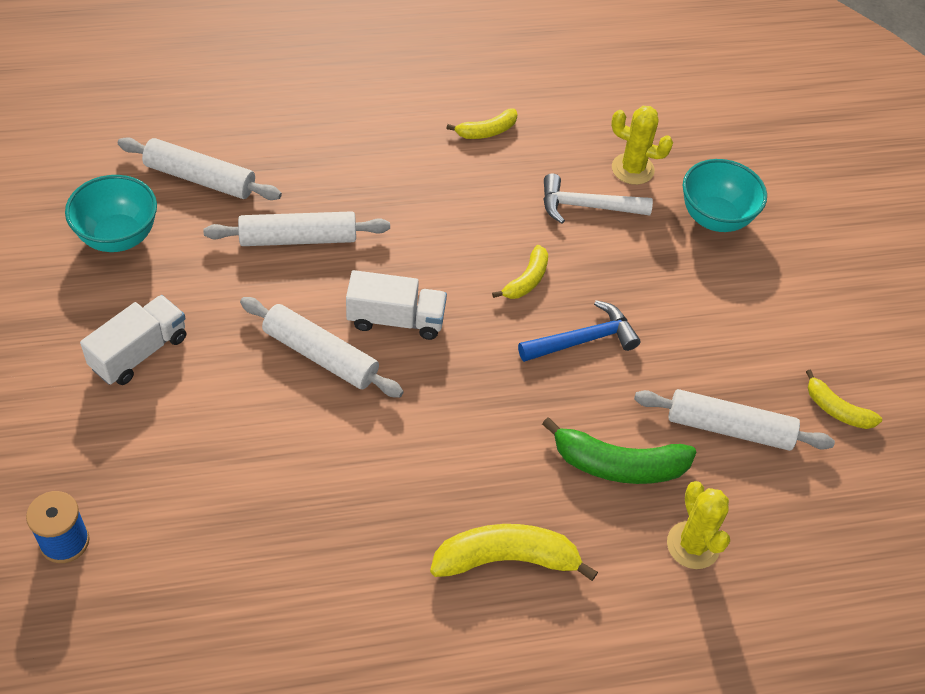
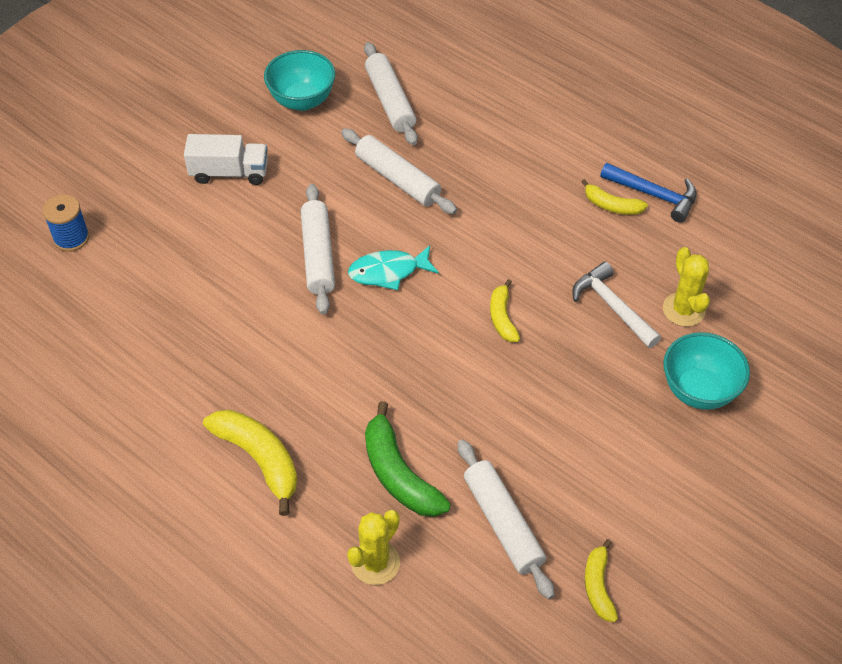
camera: 55 degrees right, 0 degrees up
white truck [346,270,447,340] -> turquoise fish [348,245,439,290]
yellow banana [492,245,548,299] -> yellow banana turned 90 degrees clockwise [490,279,520,342]
blue hammer [518,300,640,362] -> blue hammer moved to [600,163,697,223]

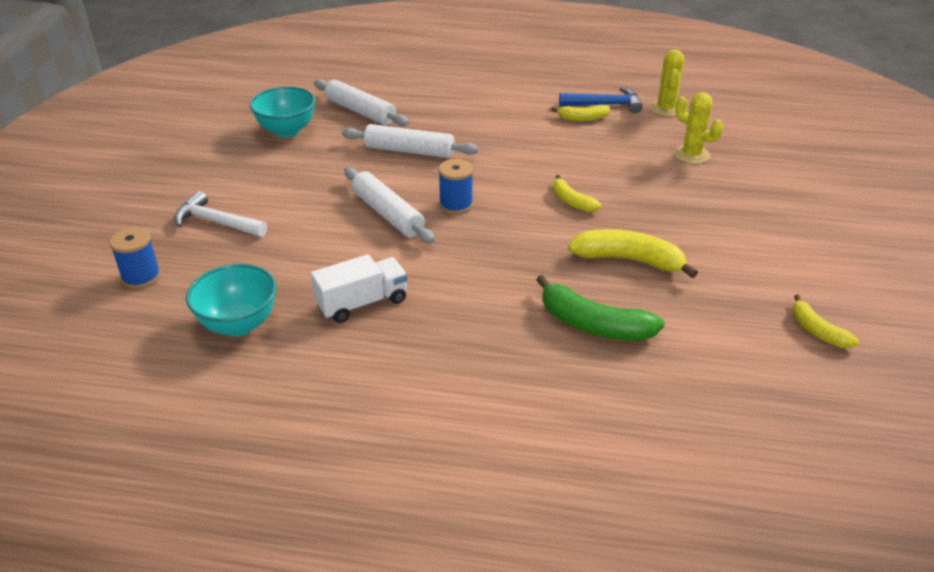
camera: 30 degrees left, 15 degrees down
white truck [184,134,268,185] -> white truck moved to [311,254,408,323]
yellow banana [203,410,297,516] -> yellow banana moved to [568,229,698,278]
yellow cactus [347,510,400,585] -> yellow cactus moved to [650,49,684,116]
turquoise fish [348,245,439,290] -> blue spool [438,159,473,214]
white rolling pin [458,439,555,599] -> none
white hammer [573,262,661,348] -> white hammer moved to [174,191,267,237]
turquoise bowl [663,332,750,410] -> turquoise bowl moved to [186,264,277,336]

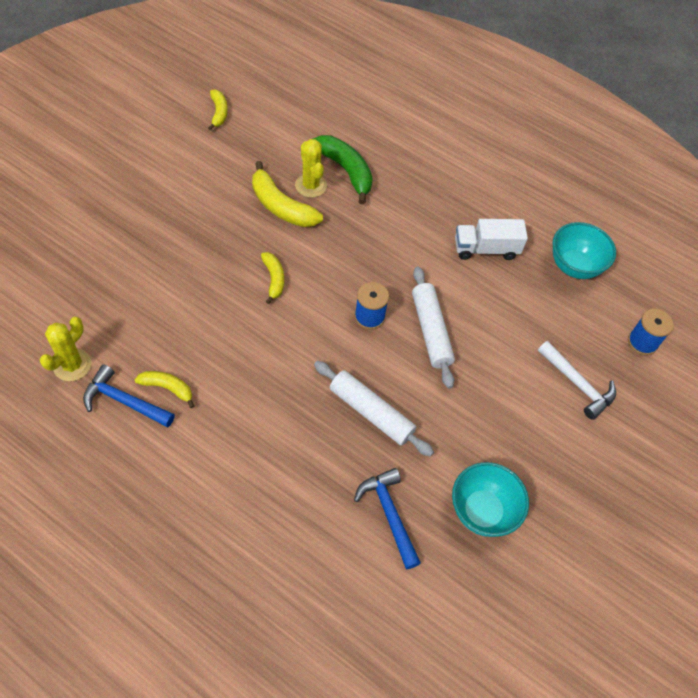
camera: 160 degrees left, 20 degrees up
white rolling pin [314,79,409,126] -> blue hammer [354,468,421,569]
yellow cactus [674,92,723,164] -> yellow cactus moved to [295,139,327,198]

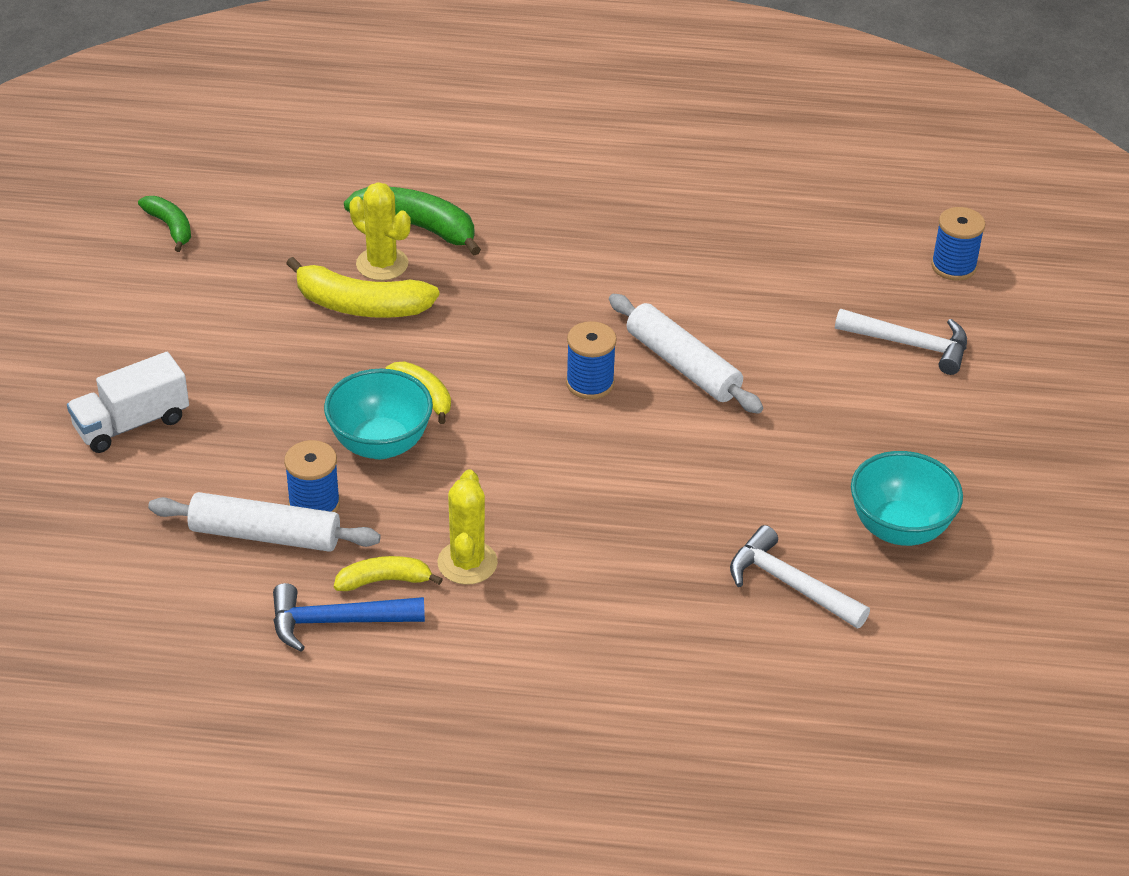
camera: 25 degrees left, 15 degrees down
yellow cactus [40,317,91,381] -> yellow cactus moved to [437,469,498,585]
yellow banana [208,89,228,130] -> green banana [138,196,191,252]
white rolling pin [314,361,434,457] -> white rolling pin moved to [148,492,381,552]
blue hammer [354,468,421,569] -> white hammer [730,525,870,629]
white truck [455,219,528,260] -> white truck moved to [67,352,189,453]
turquoise bowl [553,222,616,279] -> turquoise bowl moved to [324,369,433,459]
none -> blue spool [284,440,340,512]

